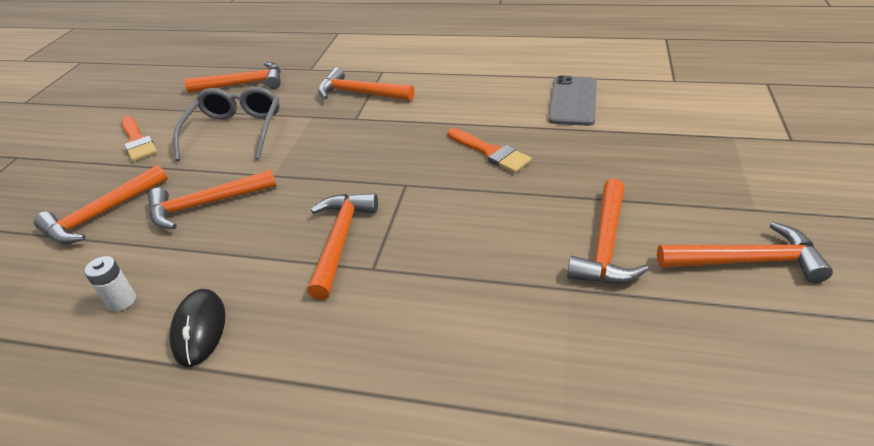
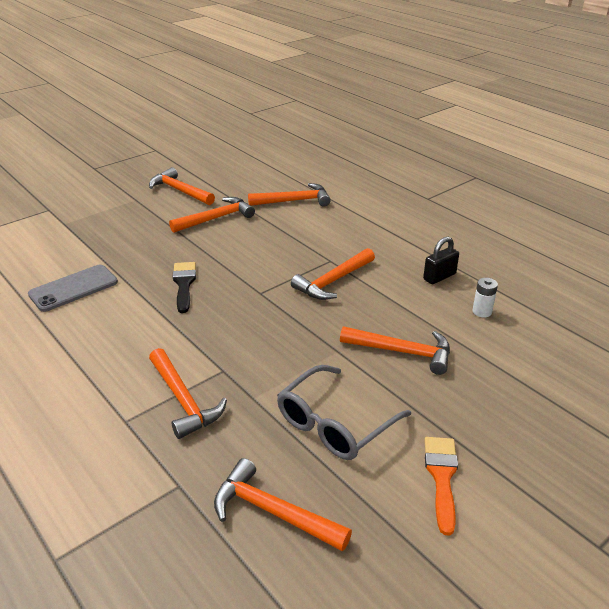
camera: 145 degrees left, 5 degrees down
orange hammer [34,164,168,244] -> orange hammer moved to [248,183,331,206]
black mouse [169,289,225,367] -> black padlock [423,237,459,284]
orange brush [448,128,532,173] -> black brush [173,262,196,313]

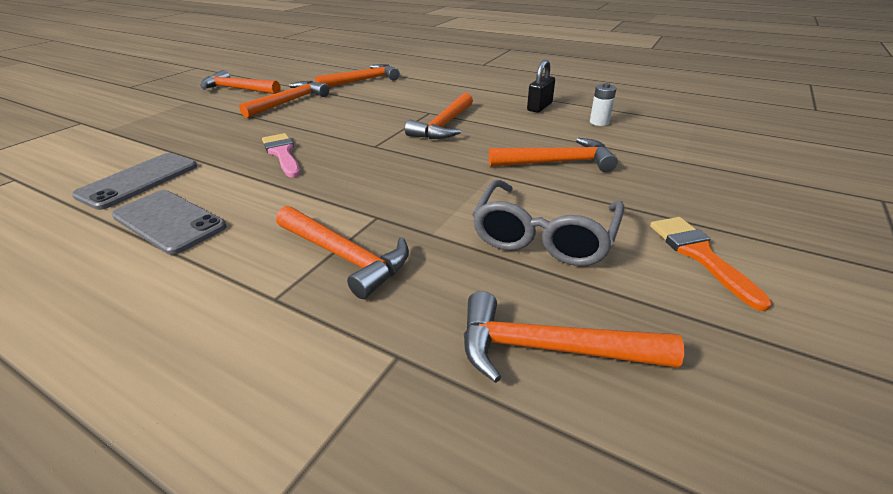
camera: 20 degrees left, 0 degrees up
black brush [173,262,196,313] -> pink brush [262,133,300,177]
none -> grey phone [112,190,227,255]

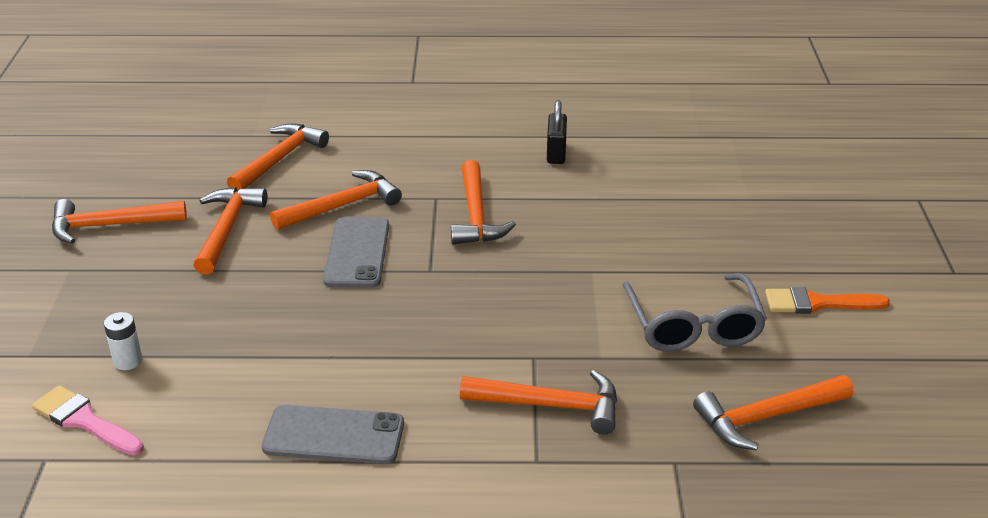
camera: 30 degrees left, 0 degrees up
grey phone [72,153,197,210] -> grey phone moved to [323,217,389,288]
pink brush [262,133,300,177] -> pink brush moved to [32,385,144,455]
orange hammer [489,138,618,172] -> orange hammer moved to [270,170,402,230]
white battery [590,83,616,126] -> white battery moved to [104,312,142,370]
orange brush [650,217,772,311] -> orange brush turned 45 degrees counterclockwise [765,287,890,314]

